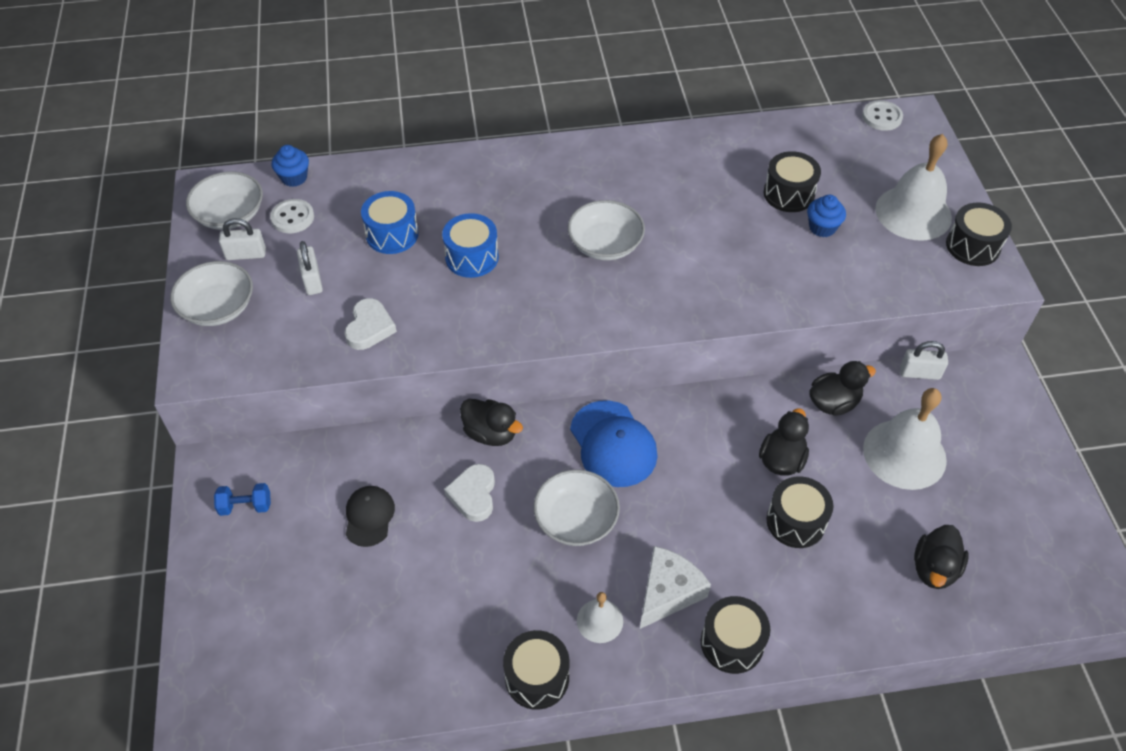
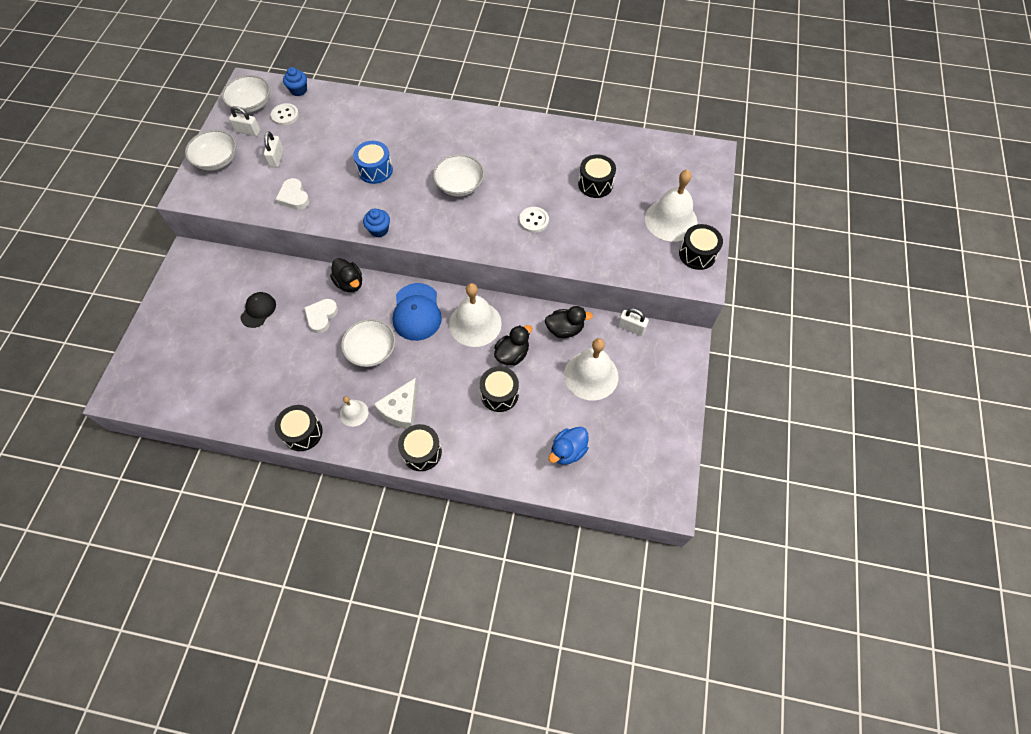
camera: 20 degrees right, 10 degrees up
blue dumbbell [214,483,271,516] -> none
white heart [344,298,397,350] -> white heart turned 120 degrees clockwise [276,178,310,210]
blue drum [361,191,419,254] -> none
white cheese [640,546,711,629] -> white cheese turned 150 degrees clockwise [374,378,418,429]
blue cupcake [807,195,846,237] -> blue cupcake moved to [363,208,390,237]
white button [862,100,903,131] -> white button moved to [519,207,549,233]
black duck [914,525,969,589] -> blue duck [549,427,589,465]
none -> white bell [449,283,502,347]

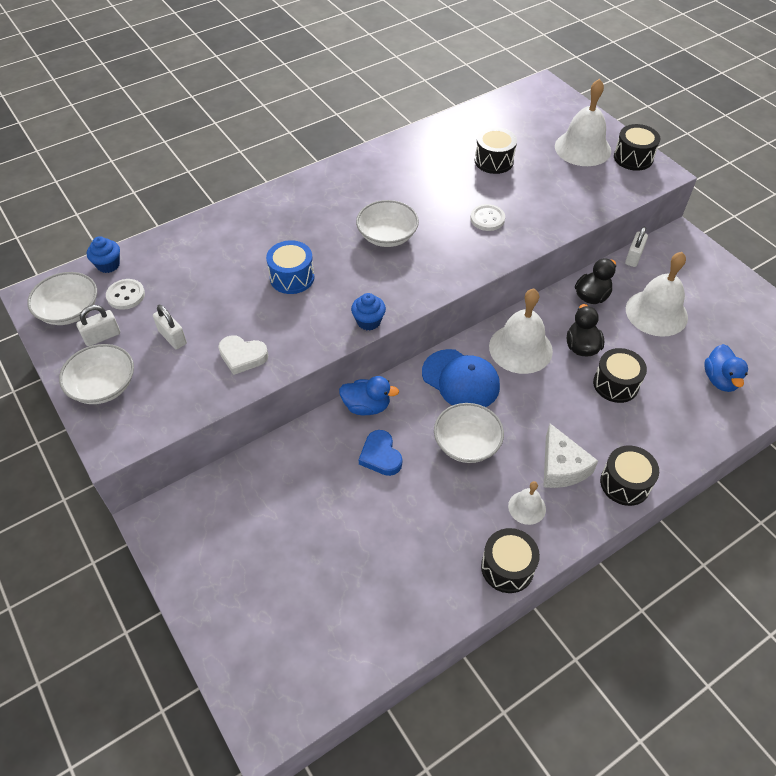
camera: 45 degrees left, 10 degrees down
black cap [240,292,276,328] -> none
white heart [304,299,338,333] -> blue heart [359,430,402,476]
black duck [330,258,362,292] -> blue duck [339,376,399,416]
white padlock [618,308,649,336] -> white padlock turned 45 degrees counterclockwise [625,227,648,267]

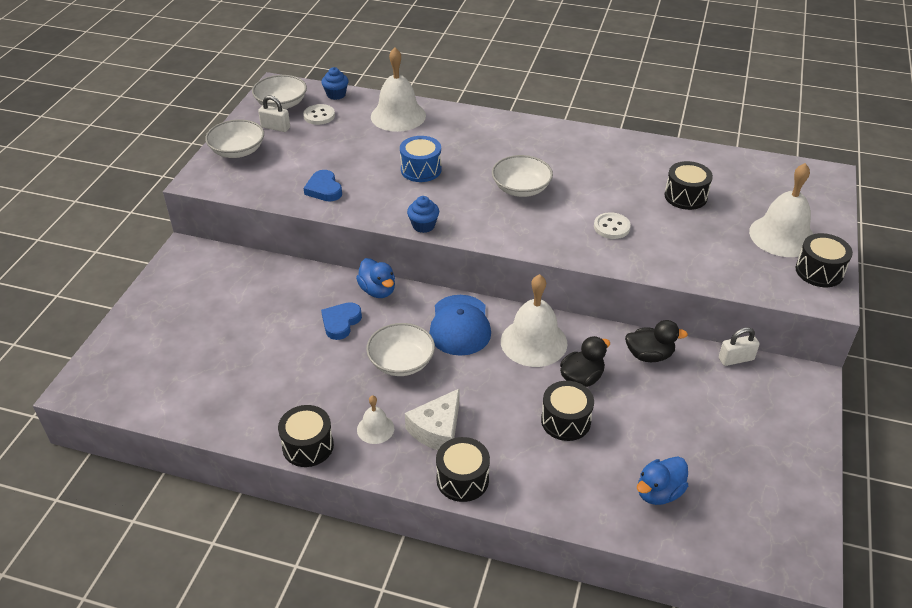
camera: 50 degrees right, 10 degrees down
white padlock [153,305,187,349] -> none
white heart [218,335,268,375] -> blue heart [303,170,342,201]
white bell [626,252,688,337] -> white bell moved to [371,48,426,132]

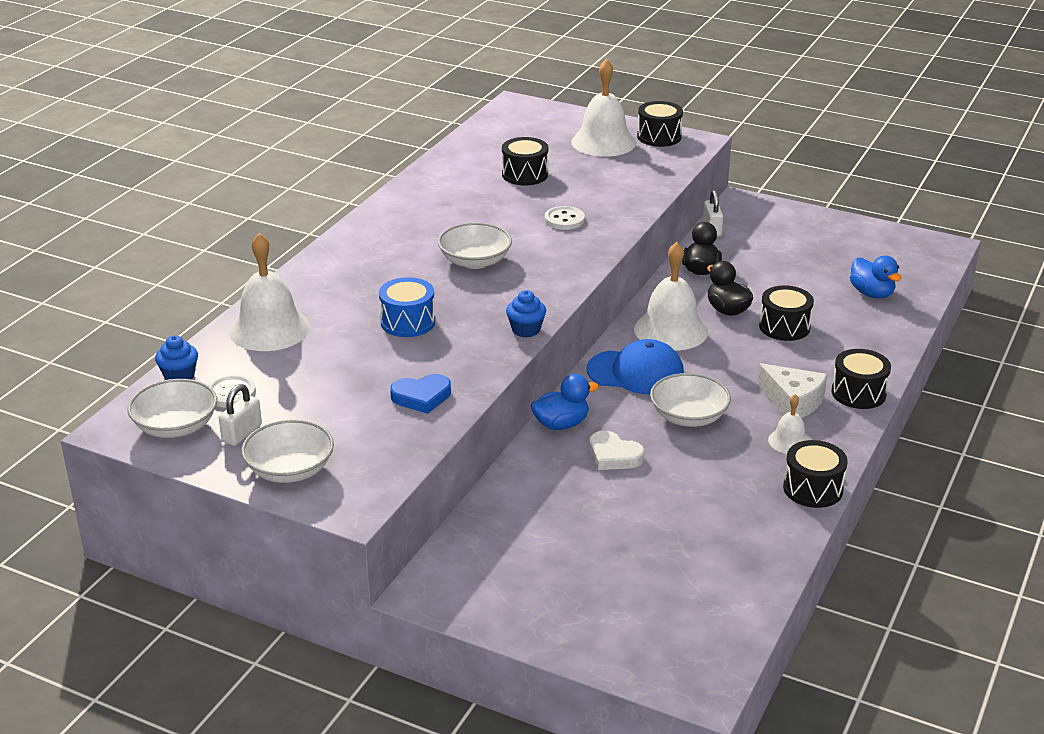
camera: 80 degrees left, 10 degrees down
blue heart [321,302,362,340] -> white heart [589,431,644,470]

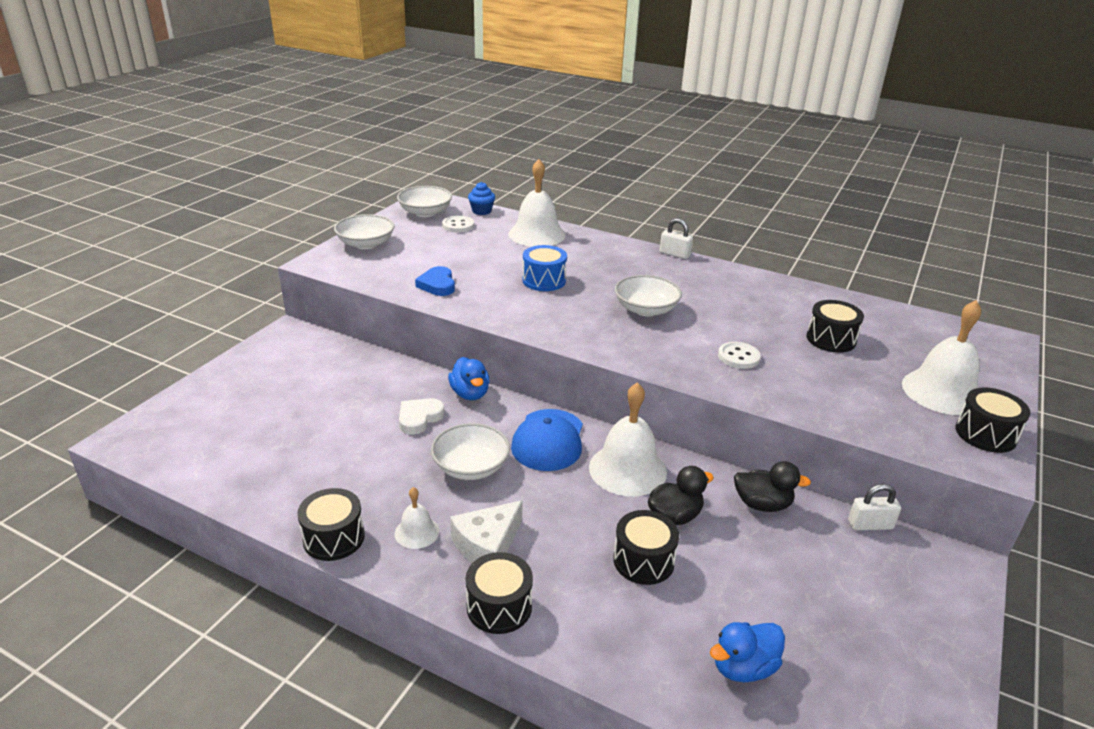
camera: 90 degrees right, 0 degrees up
white padlock [219,384,262,446] -> white padlock moved to [660,218,693,259]
blue cupcake [506,290,546,337] -> none

